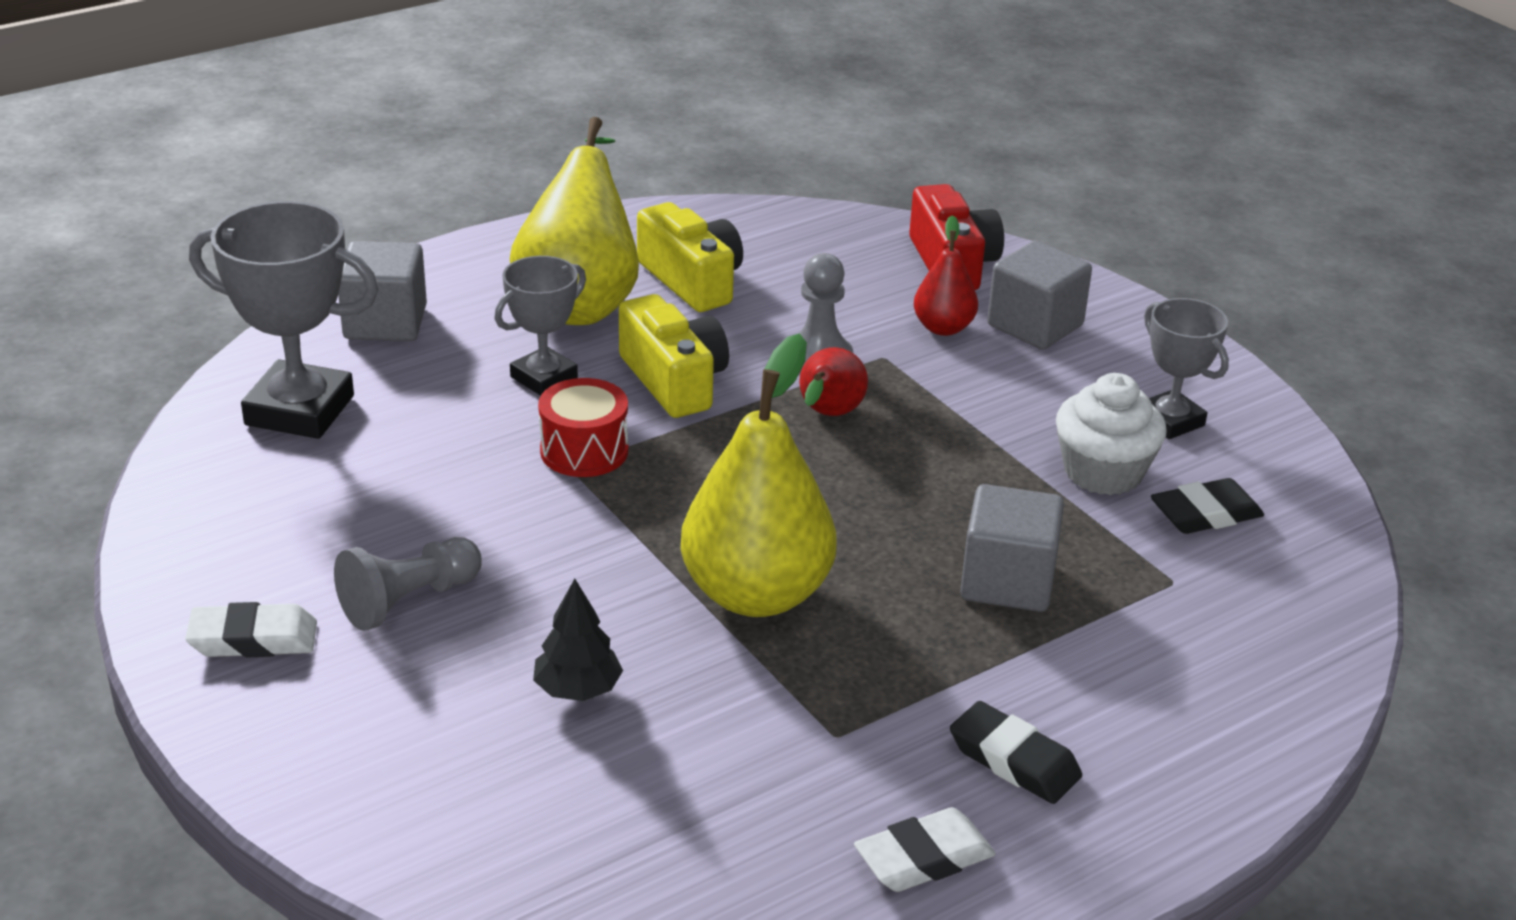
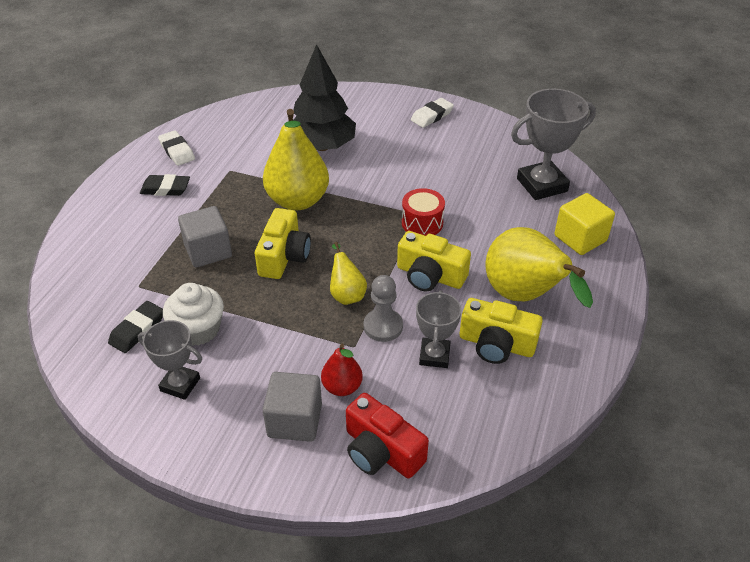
camera: 145 degrees right, 10 degrees up
grey pawn [334,537,482,631] -> none
grey cube [338,241,427,341] -> yellow cube [554,193,615,255]
grey trophy [495,256,586,396] -> grey trophy moved to [416,290,462,368]
black tree [533,579,623,701] -> black tree [293,44,356,151], size x2.14
red pear [799,347,868,416] -> yellow pear [330,242,367,305]
white eraser [854,807,996,892] -> white eraser turned 60 degrees counterclockwise [158,130,195,166]
none -> yellow camera [255,208,311,279]

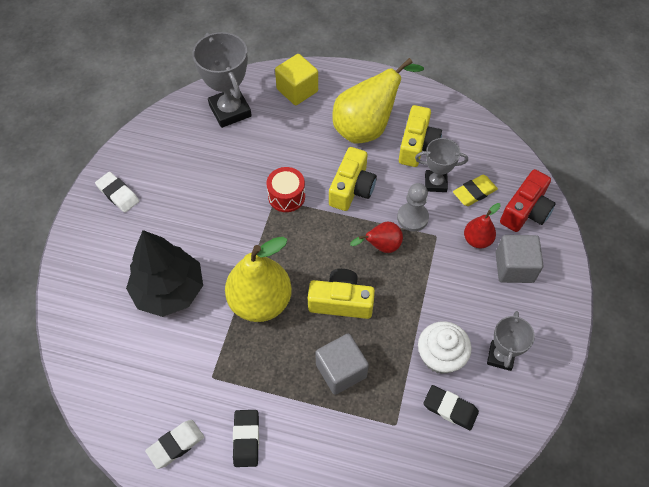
camera: 95 degrees left, 15 degrees up
yellow pear [330,242,367,305] -> red pear [350,222,403,253]
none -> yellow eraser [453,175,498,206]

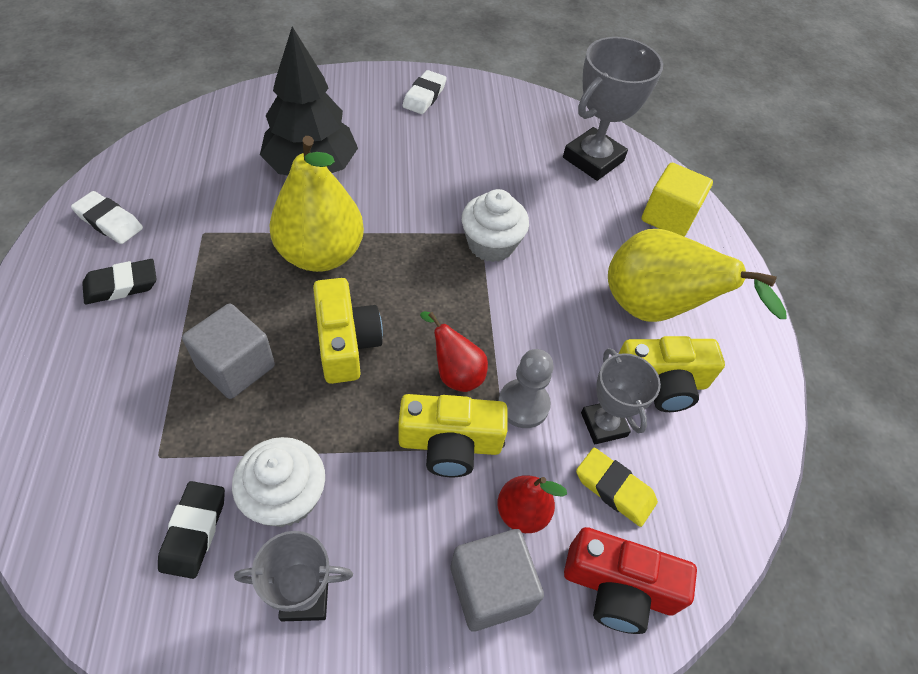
camera: 65 degrees right, 5 degrees down
red drum [266,167,305,212] -> white cupcake [462,189,529,262]
yellow camera [329,147,377,211] -> yellow camera moved to [398,394,508,477]

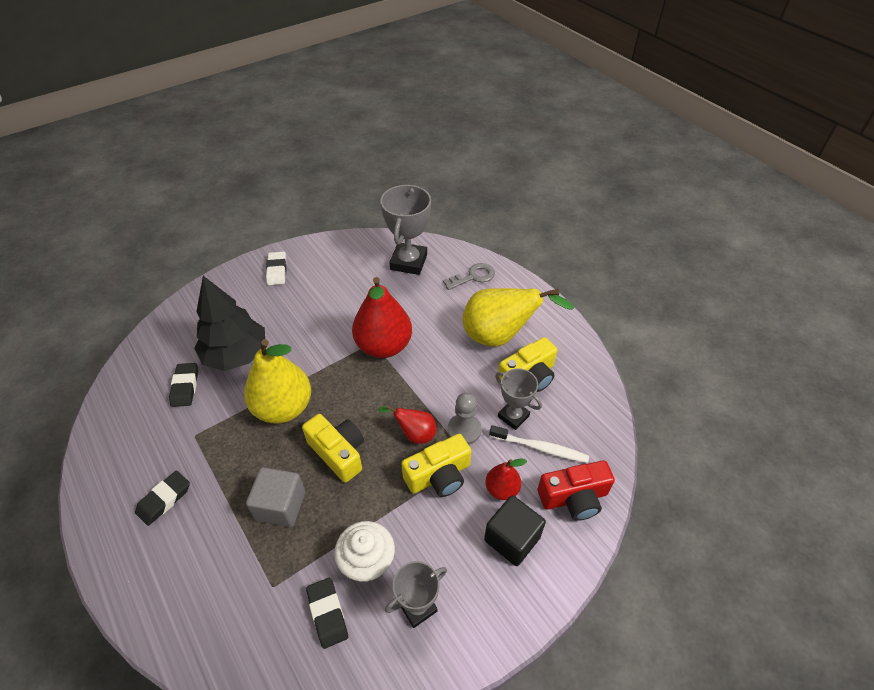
camera: 25 degrees left, 5 degrees down
white eraser [71,191,143,244] -> none
grey cube [451,529,544,632] -> black cube [484,495,546,566]
white cupcake [462,189,529,262] -> red pear [352,277,412,358]
yellow eraser [576,448,658,527] -> white toothbrush [489,425,589,463]
yellow cube [642,163,713,237] -> grey key [443,263,495,290]
none -> black eraser [169,363,198,407]

